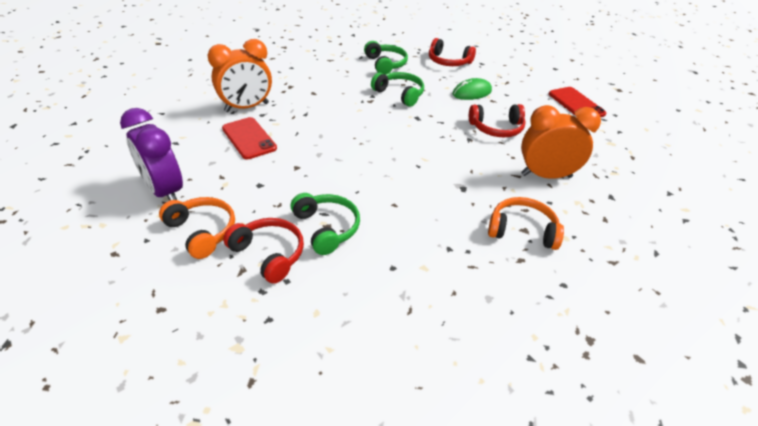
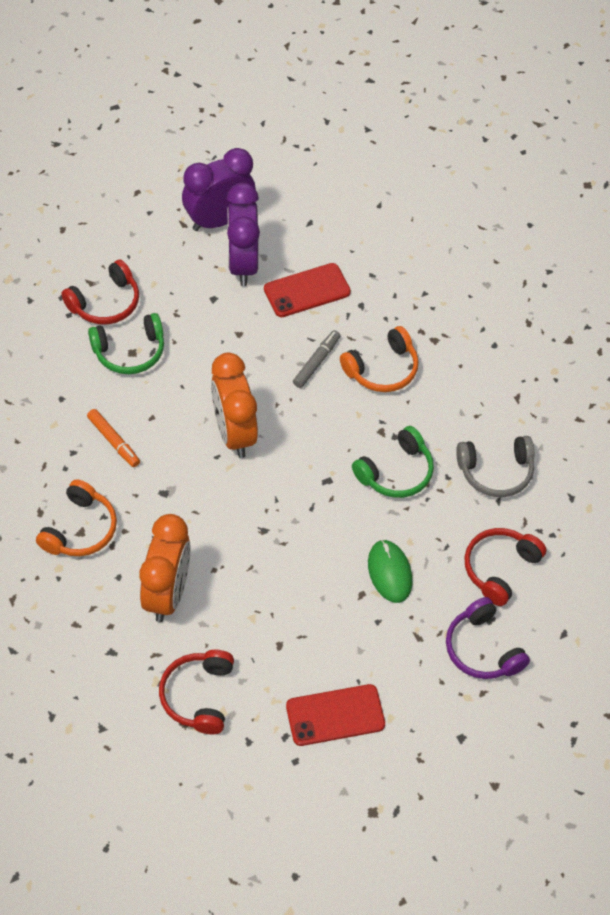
camera: 100 degrees right, 15 degrees up
orange headphones [159,197,235,259] -> orange headphones moved to [340,326,419,392]
orange clock [208,39,272,112] -> orange clock moved to [211,353,258,458]
green headphones [364,41,408,74] -> grey headphones [456,436,534,497]
red headphones [469,104,526,137] -> red headphones moved to [159,650,234,734]
none -> orange marker [87,409,140,467]
none -> purple clock [227,183,260,286]
none -> grey marker [293,330,340,388]
none -> purple headphones [446,597,530,679]

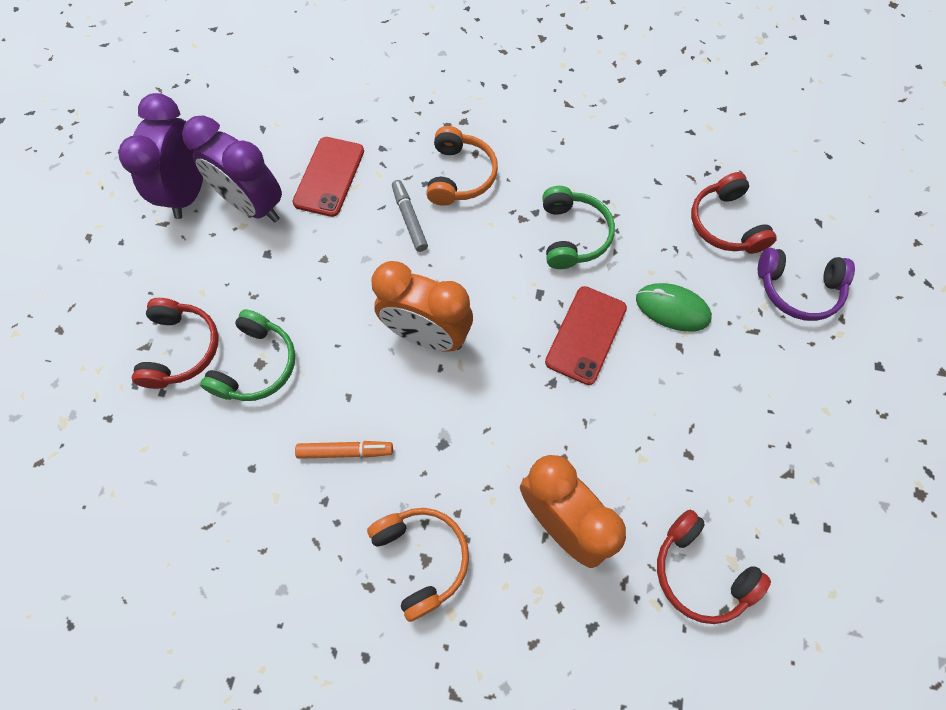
camera: 50 degrees left, 10 degrees up
red phone [286,684,385,746] -> red phone moved to [545,286,627,385]
grey headphones [456,436,534,497] -> none

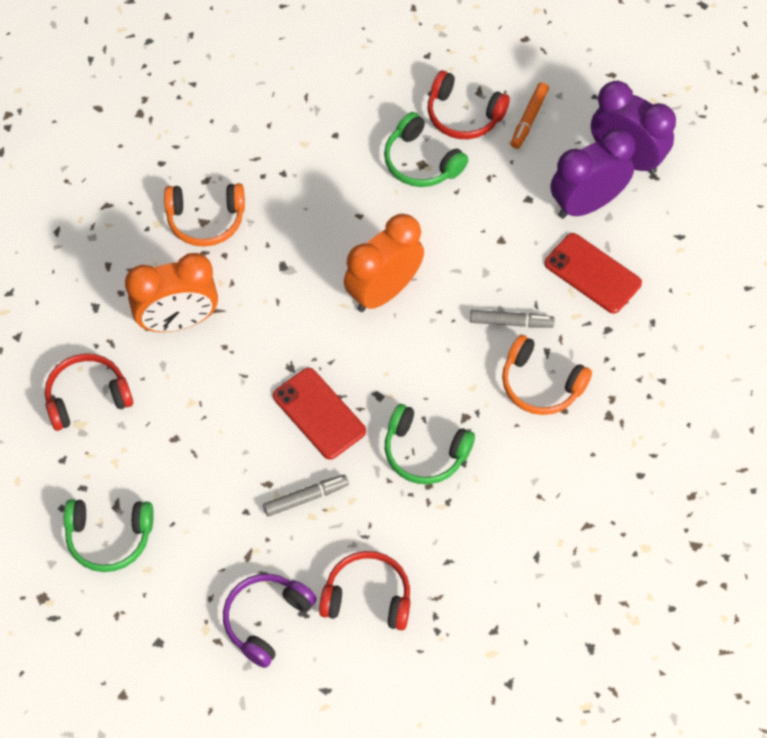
camera: 115 degrees right, 5 degrees down
orange marker [295,441,393,459] -> orange marker moved to [511,82,549,149]
green mouse [636,283,712,332] -> grey marker [263,475,349,517]
none -> green headphones [64,499,154,572]

